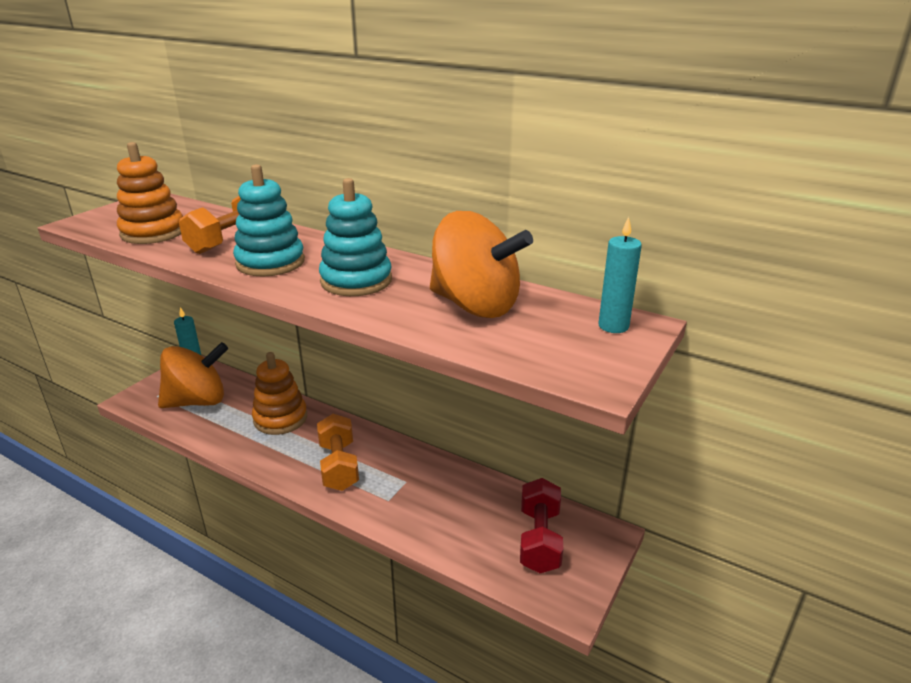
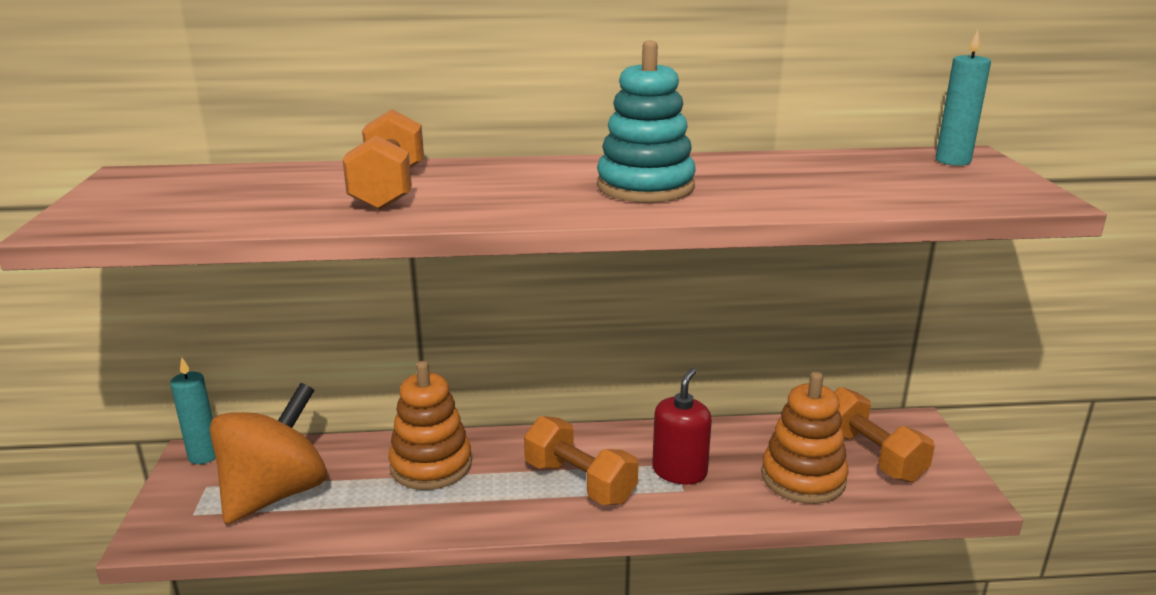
camera: 35 degrees left, 5 degrees down
orange stacking toy [117,142,183,244] -> orange stacking toy moved to [761,372,849,504]
turquoise stacking toy [233,164,305,276] -> none
orange spinning top [430,211,533,318] -> none
red dumbbell [520,478,563,573] -> orange dumbbell [834,387,935,483]
none -> red soap dispenser [652,368,712,484]

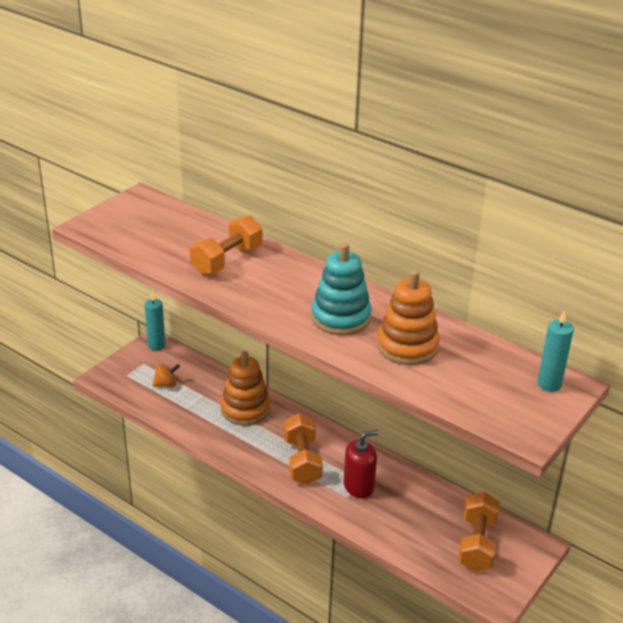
camera: 40 degrees right, 10 degrees up
orange spinning top [210,383,327,524] -> orange spinning top [153,364,180,387], size x0.40
orange stacking toy [761,372,849,504] -> orange stacking toy moved to [377,270,440,365]

